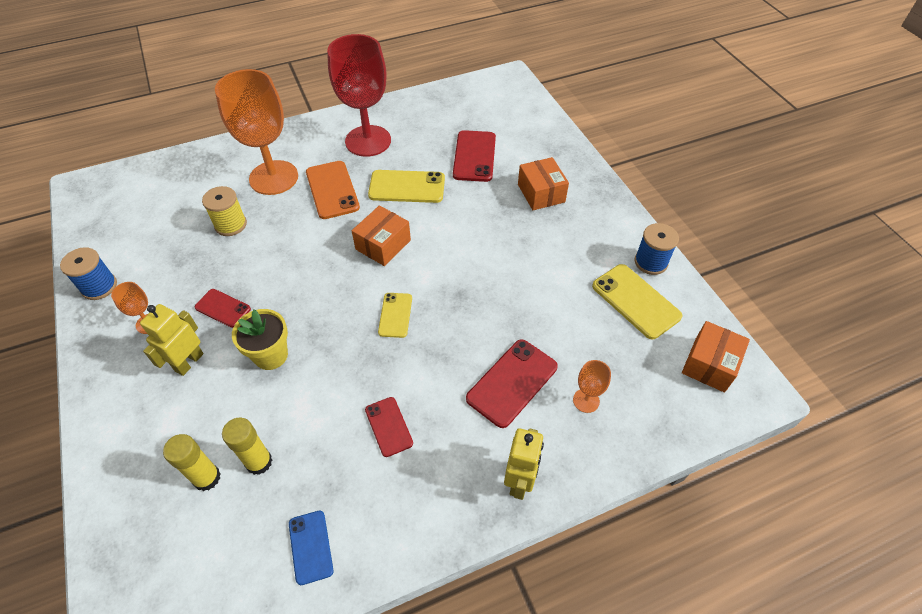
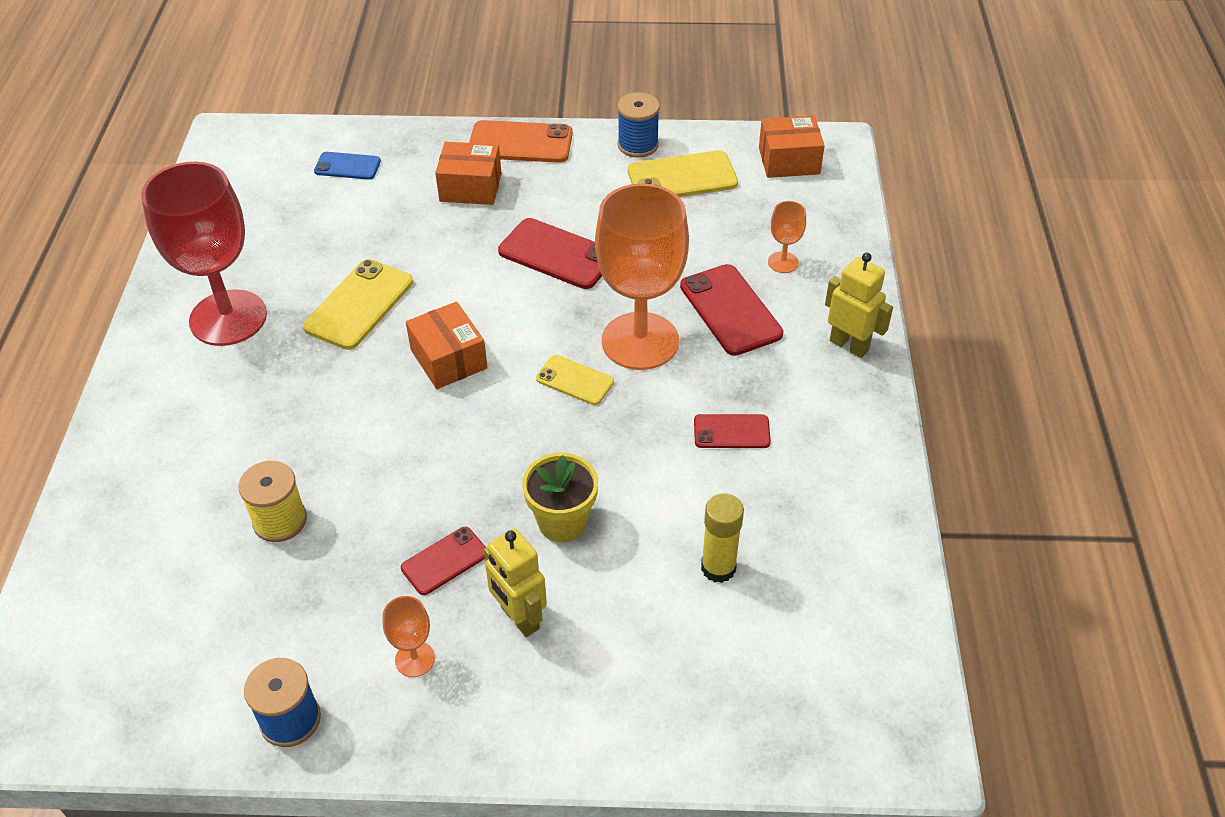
camera: 65 degrees left, 5 degrees down
yellow glue stick [163,434,221,491] -> none
orange goblet [215,69,298,195] -> orange goblet moved to [595,183,689,370]
blue phone [289,511,333,585] -> blue phone moved to [314,152,381,180]
orange phone [306,161,360,219] -> orange phone moved to [469,120,573,163]
red phone [453,130,496,182] -> red phone moved to [498,218,602,289]
orange box [682,321,750,392] -> orange box turned 60 degrees counterclockwise [759,115,825,178]

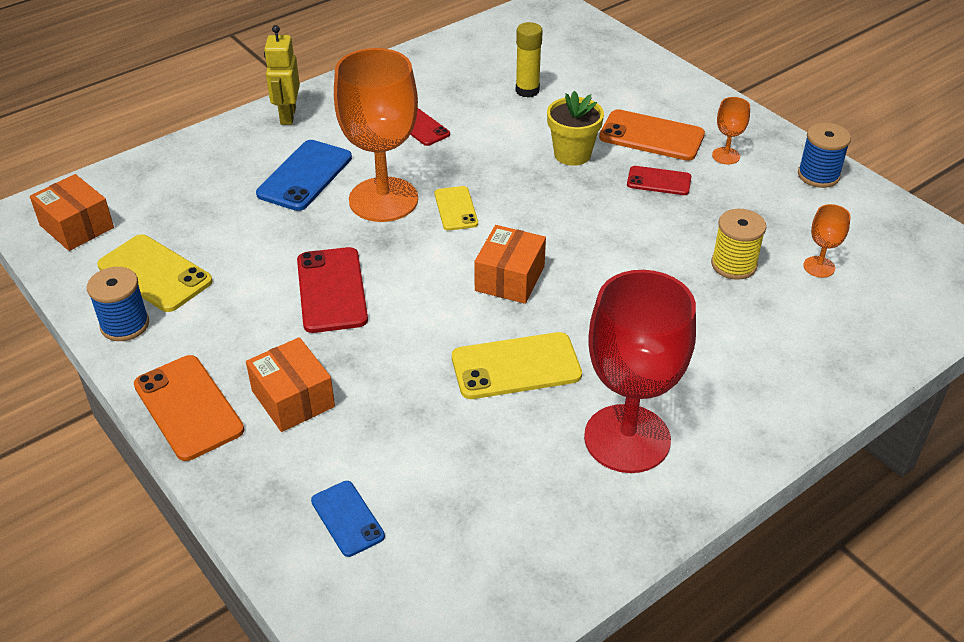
camera: 130 degrees left, 5 degrees down
yellow robot [484,528,547,637] -> orange phone [599,109,705,161]
red phone [680,264,783,356] -> blue phone [256,140,352,211]
orange goblet [768,201,806,273] -> orange goblet moved to [803,204,851,278]

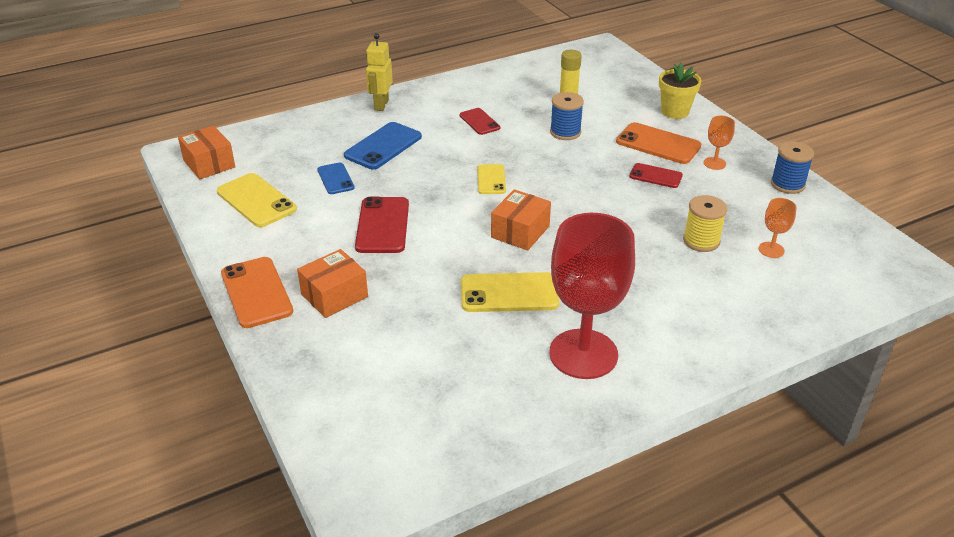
camera: 10 degrees right, 5 degrees down
blue spool [87,267,149,341] -> blue spool moved to [550,92,584,140]
orange box [246,337,335,432] -> orange box turned 75 degrees clockwise [297,249,368,318]
blue phone [311,481,385,557] -> blue phone moved to [317,163,355,194]
orange goblet [334,48,418,222] -> none
yellow flower pot [547,91,604,166] -> yellow flower pot moved to [659,63,702,119]

